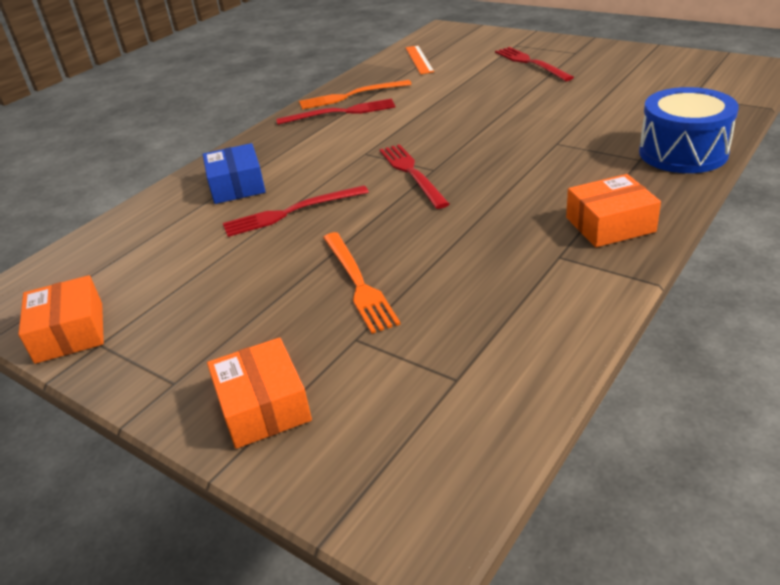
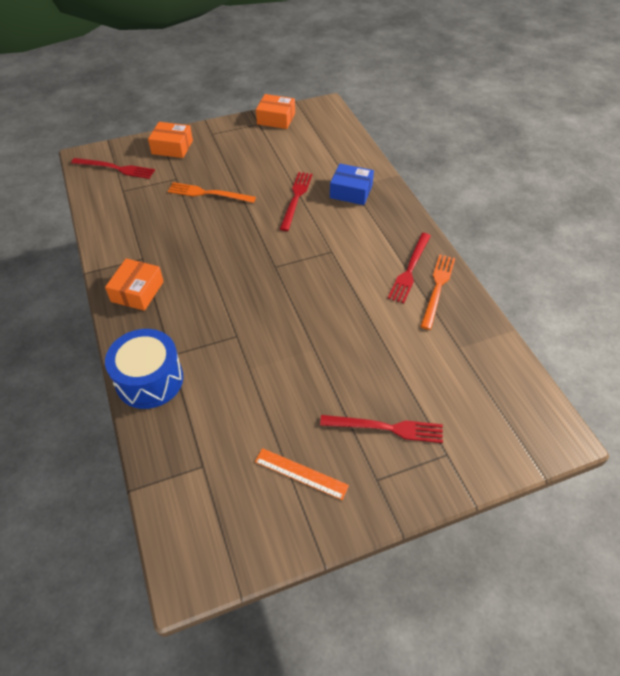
camera: 120 degrees right, 15 degrees up
red fork [379,144,449,209] -> red fork moved to [71,158,155,179]
orange ruler [406,45,434,74] -> orange ruler moved to [255,448,349,500]

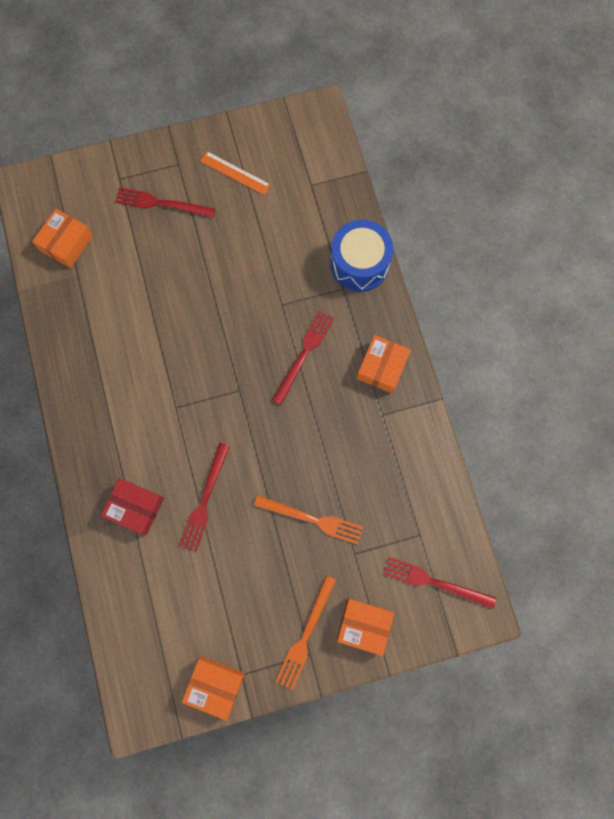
camera: 175 degrees left, 25 degrees up
blue box [330,164,374,205] -> red box [101,478,164,535]
red fork [388,233,431,304] -> red fork moved to [272,311,334,405]
orange fork [420,254,455,330] -> orange fork moved to [275,575,336,690]
none -> orange box [32,209,93,268]

